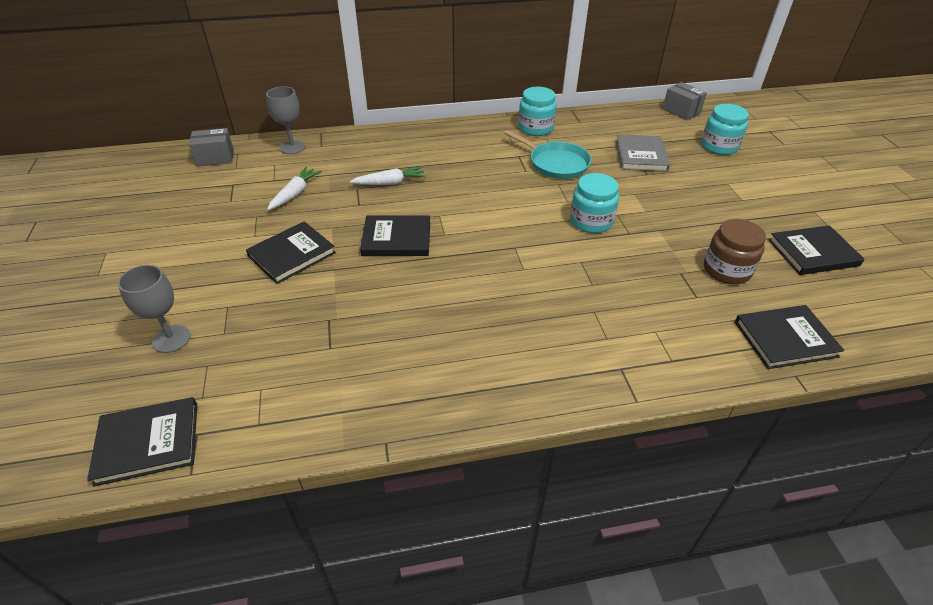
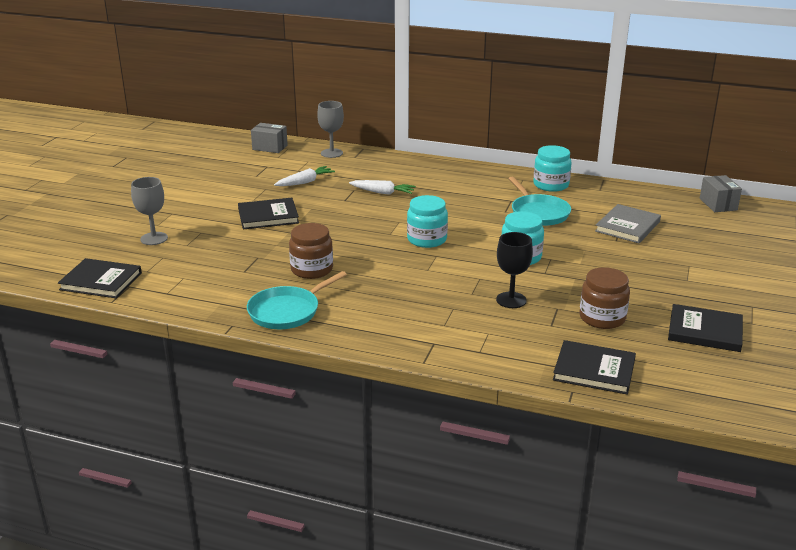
camera: 30 degrees right, 15 degrees down
black book [360,216,430,256] -> none
turquoise jar [701,104,749,155] -> turquoise jar moved to [407,195,448,248]
none -> turquoise pan [247,271,347,329]
none -> brown jar [289,223,333,279]
none -> black goblet [496,232,533,308]

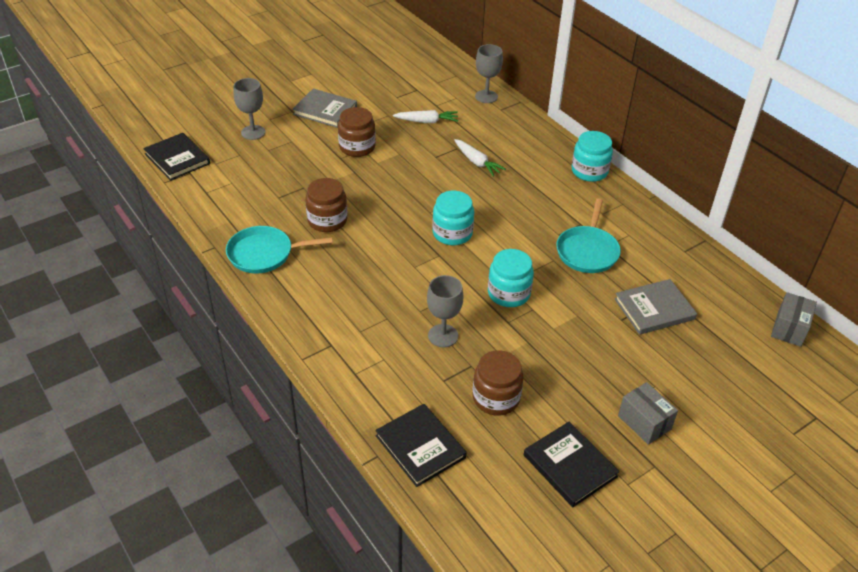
camera: 35 degrees right, 15 degrees up
black book [238,198,299,230] -> brown jar [338,107,376,157]
grey box [251,123,288,153] -> grey box moved to [618,382,678,445]
black goblet [496,232,533,308] -> grey goblet [427,275,463,347]
turquoise jar [533,145,572,192] -> turquoise jar moved to [572,131,613,182]
none -> grey book [293,89,357,128]

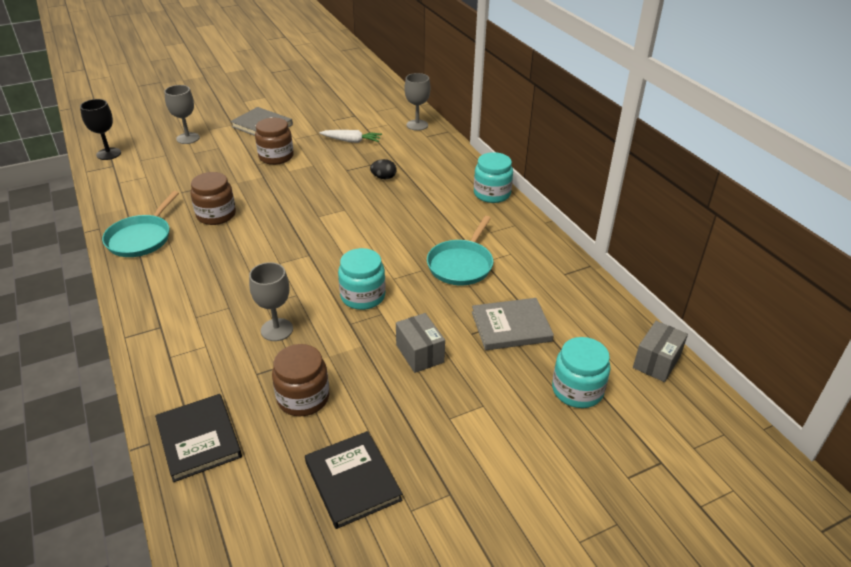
camera: 10 degrees right, 5 degrees down
black book [143,133,210,181] -> black goblet [80,99,121,160]
turquoise pan [226,226,333,273] -> turquoise pan turned 75 degrees counterclockwise [102,191,179,257]
turquoise jar [432,191,474,245] -> turquoise jar moved to [552,337,611,408]
white carrot [454,139,506,177] -> black egg [370,159,397,179]
grey box [618,382,678,445] -> grey box moved to [396,313,445,373]

